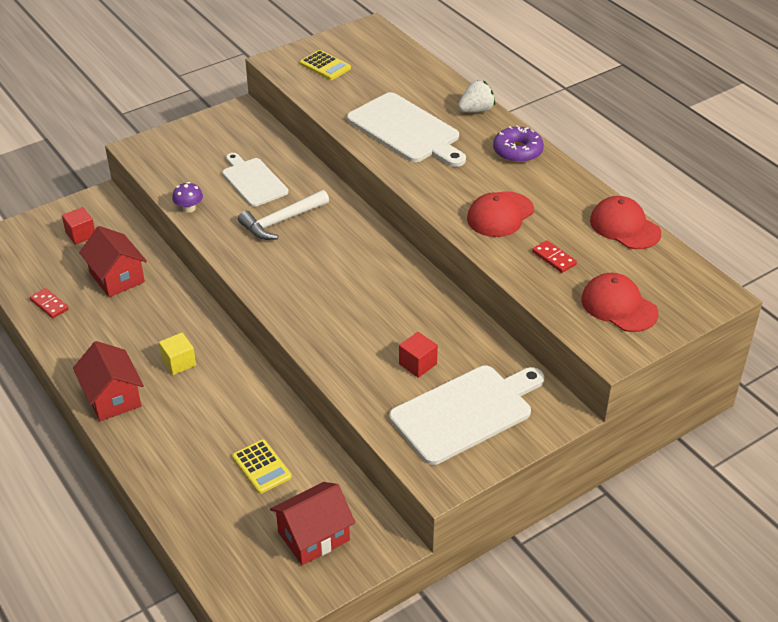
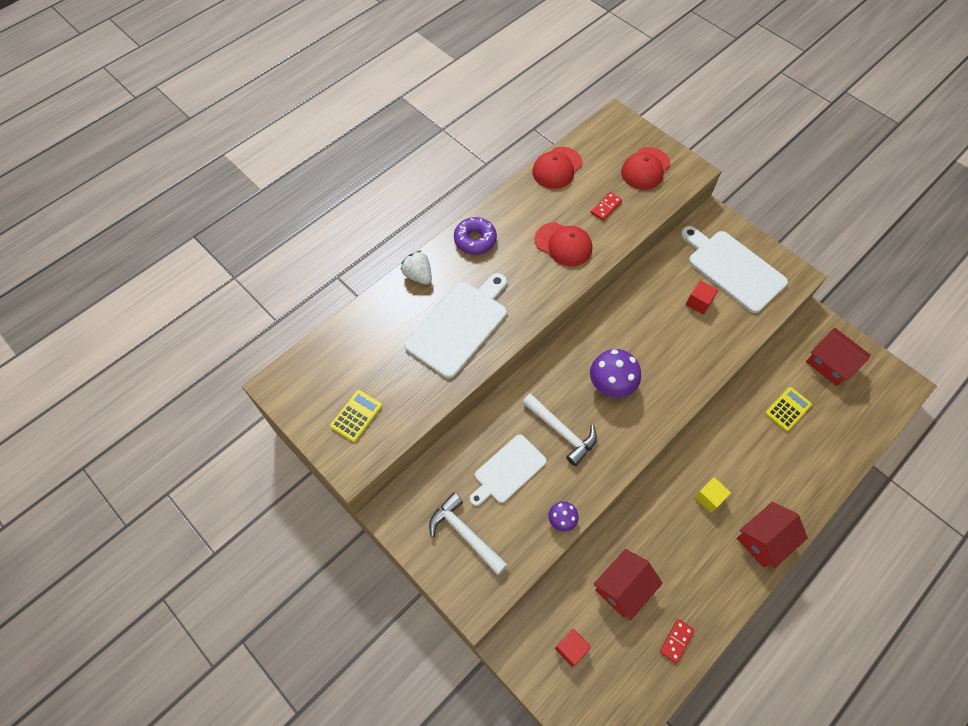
camera: 100 degrees left, 20 degrees up
none -> white hammer [429,492,508,575]
none -> purple mushroom [590,349,641,398]

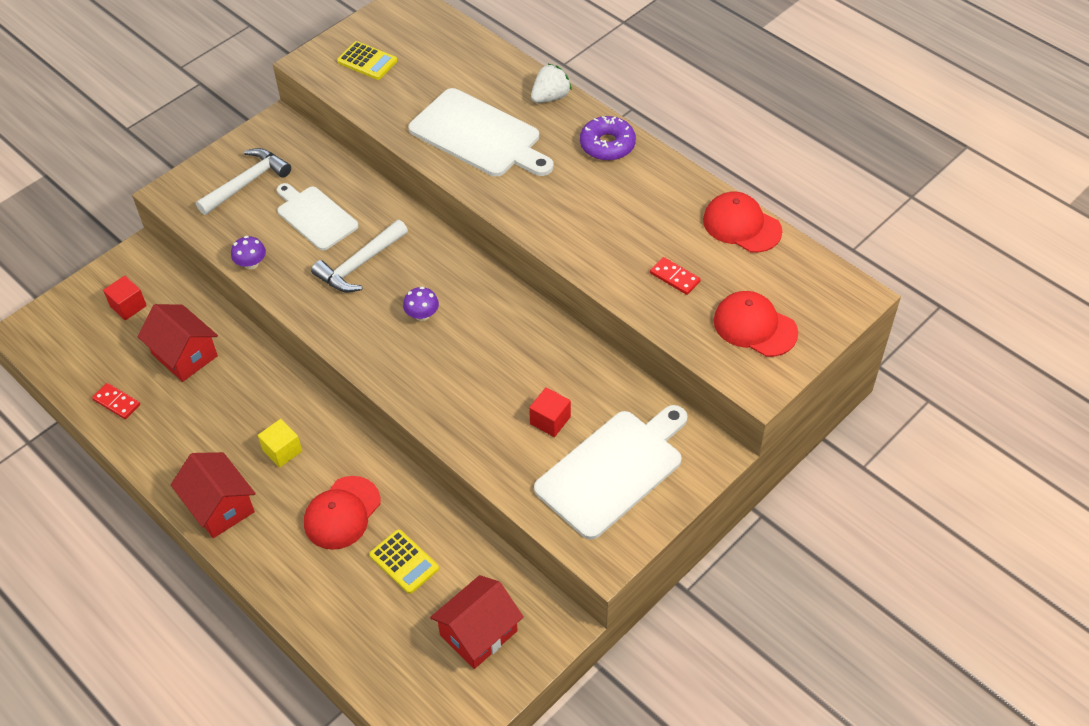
camera: 90 degrees right, 10 degrees down
red cap [535,222,592,266] -> red cap moved to [304,476,380,550]
purple mushroom [590,349,641,398] -> purple mushroom [403,286,439,321], size x0.55

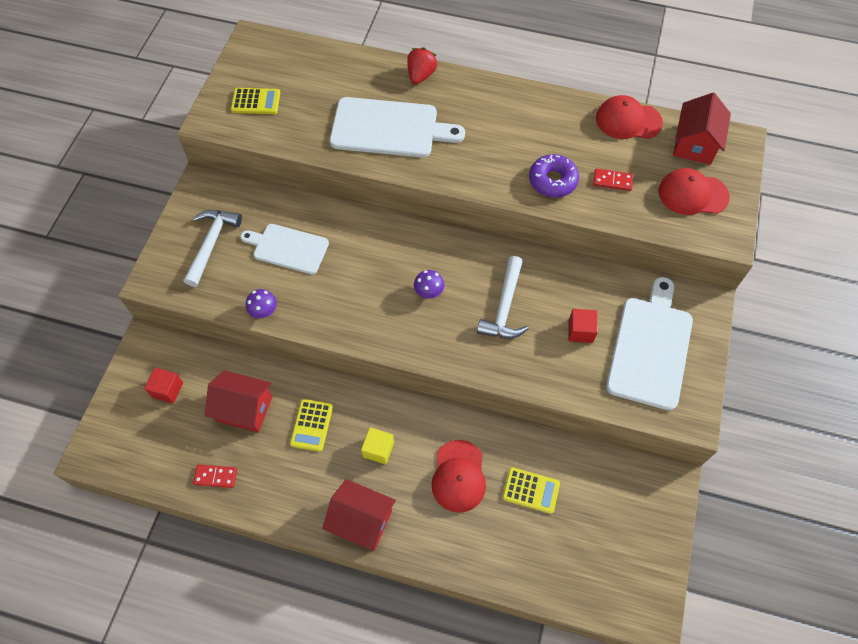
camera: 30 degrees left, 10 degrees up
white hammer [311,220,408,292] -> white hammer moved to [477,256,528,338]
red house [430,575,524,669] -> red house moved to [673,93,731,165]
white strawberry [531,63,572,103] -> red strawberry [407,47,437,84]
purple donut [580,116,636,161] -> purple donut moved to [529,154,579,197]
none -> yellow calculator [290,399,333,452]

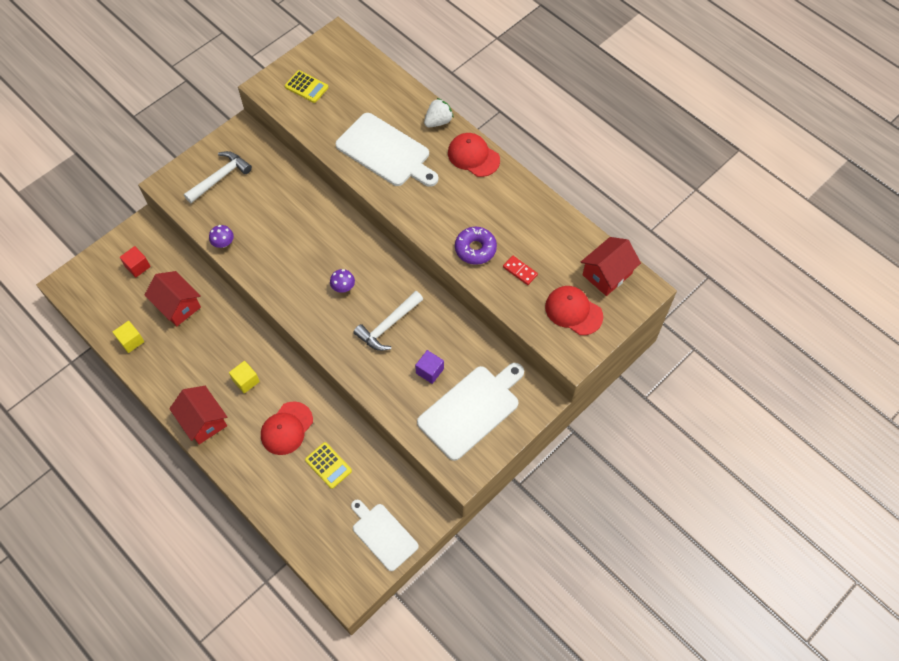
camera: 30 degrees right, 0 degrees up
red domino [193,465,237,488] -> yellow cube [113,321,144,353]
white cutting board [240,224,329,274] -> white cutting board moved to [351,500,419,571]
yellow calculator [290,399,333,452] -> none
red strawberry [407,47,437,84] -> white strawberry [424,98,454,127]
red cube [568,309,598,343] -> purple cube [415,350,444,384]
red cap [596,95,663,139] -> red cap moved to [448,133,500,177]

